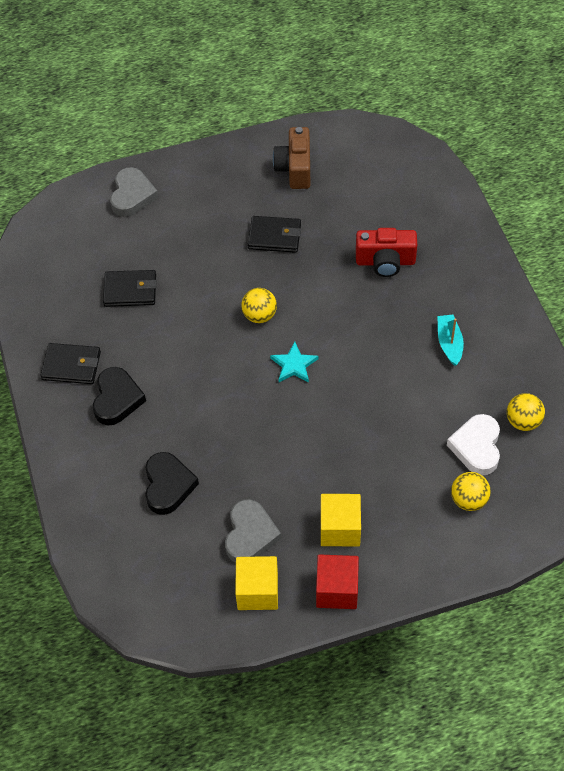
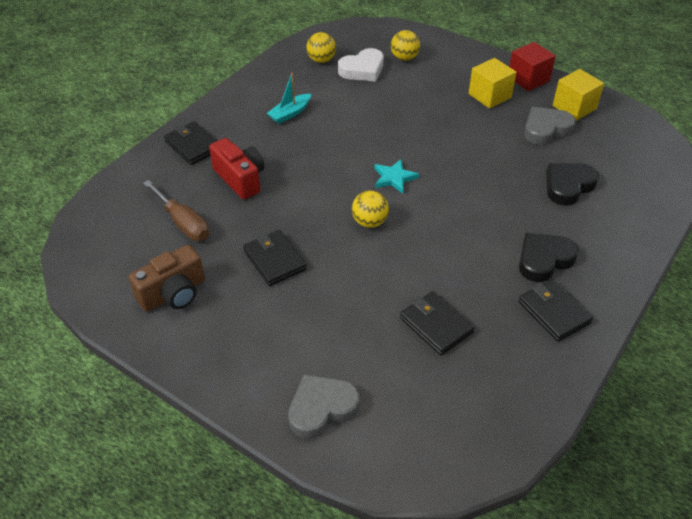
camera: 130 degrees left, 10 degrees down
none -> brown screwdriver [143,180,209,241]
none -> black wallet [164,121,217,165]

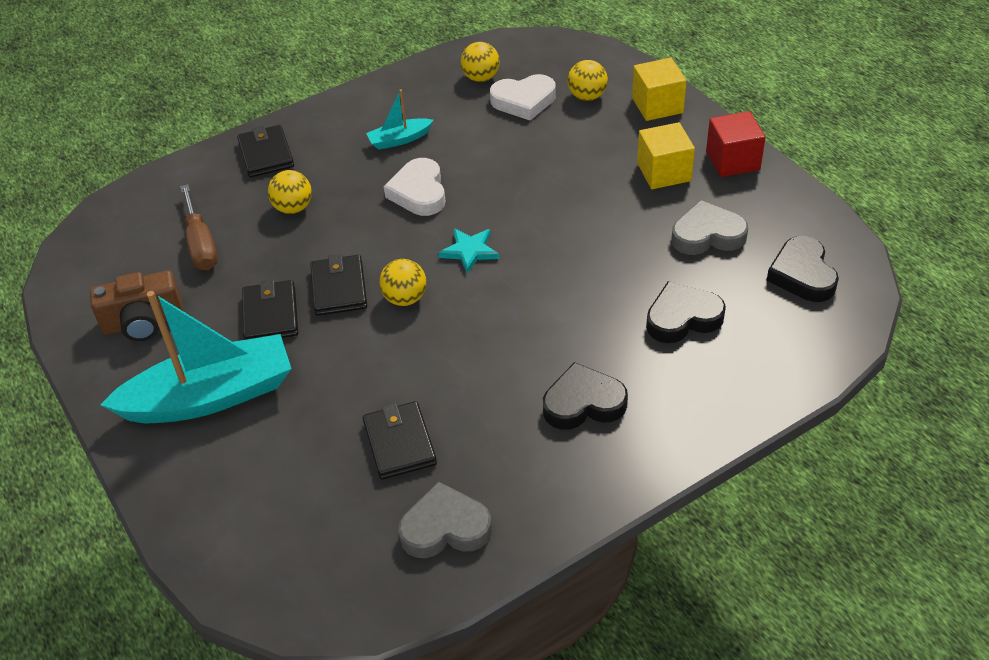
camera: 25 degrees right, 0 degrees up
red camera [209,138,265,200] -> yellow ball [268,170,312,214]
grey heart [288,374,360,439] -> grey heart moved to [398,482,492,558]
black wallet [519,279,593,341] -> black wallet moved to [310,254,367,316]
yellow cube [553,69,604,121] -> yellow cube moved to [632,58,687,121]
none -> turquoise boat [101,291,292,423]
none -> white heart [384,158,445,216]
none -> black heart [766,236,839,302]

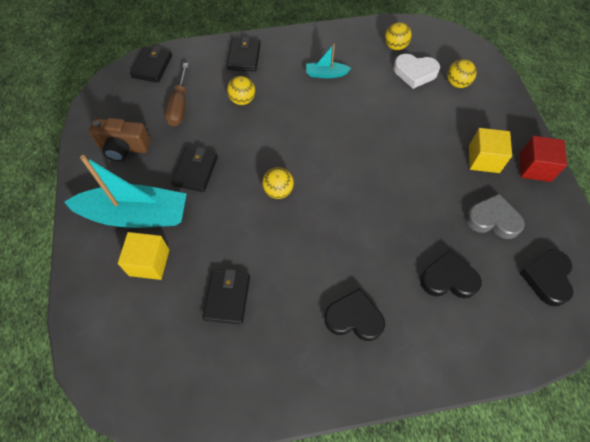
camera: 20 degrees right, 15 degrees up
black wallet [310,254,367,316] -> black wallet moved to [130,46,172,83]
white heart [384,158,445,216] -> none
grey heart [398,482,492,558] -> none
turquoise star [439,228,499,274] -> none
yellow cube [632,58,687,121] -> yellow cube moved to [118,232,169,280]

